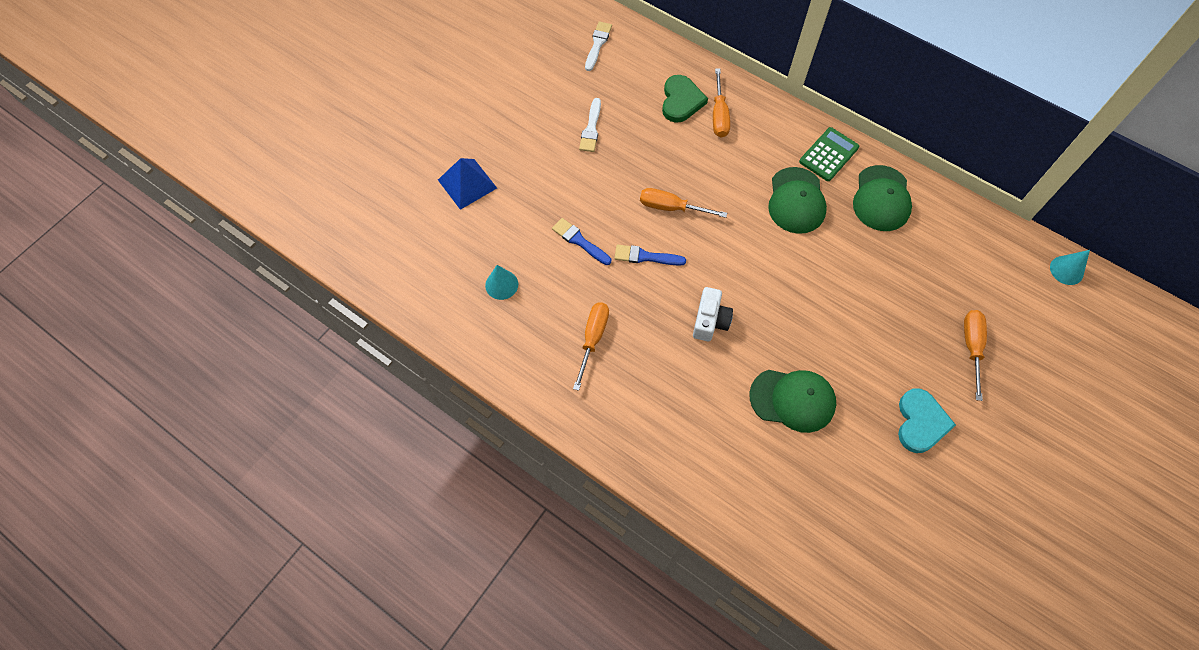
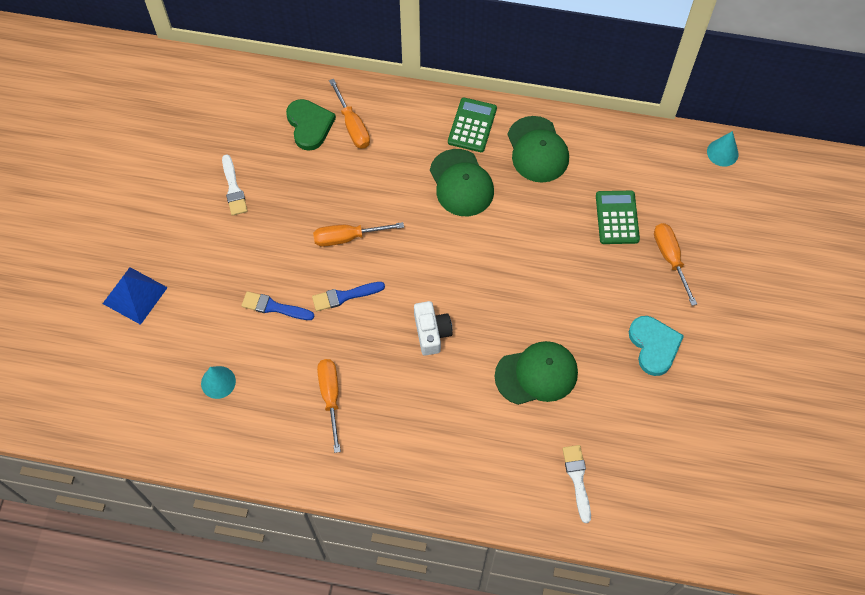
camera: 25 degrees left, 0 degrees up
white brush [585,21,612,71] -> white brush moved to [562,445,591,523]
none -> green calculator [596,191,640,244]

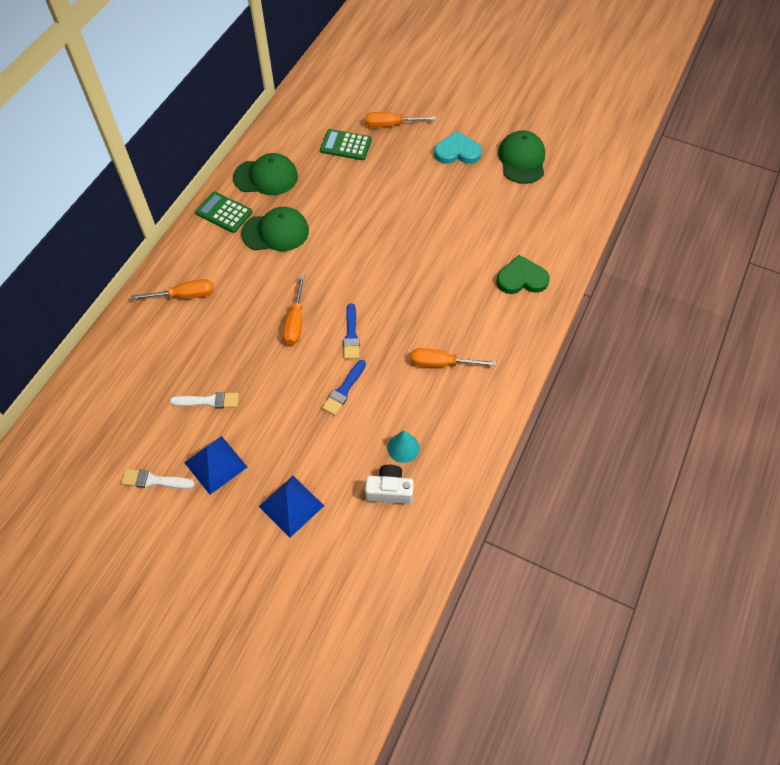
camera: 75 degrees left, 5 degrees down
green heart [286,99,336,151] -> green heart moved to [496,255,550,294]
white camera [414,301,452,356] -> white camera moved to [365,465,414,504]
green cap [495,341,578,405] -> green cap moved to [498,130,545,184]
white brush [562,445,591,523] -> white brush moved to [121,469,195,489]
turquoise cone [707,131,739,167] -> none
none -> blue pyramid [184,436,247,495]

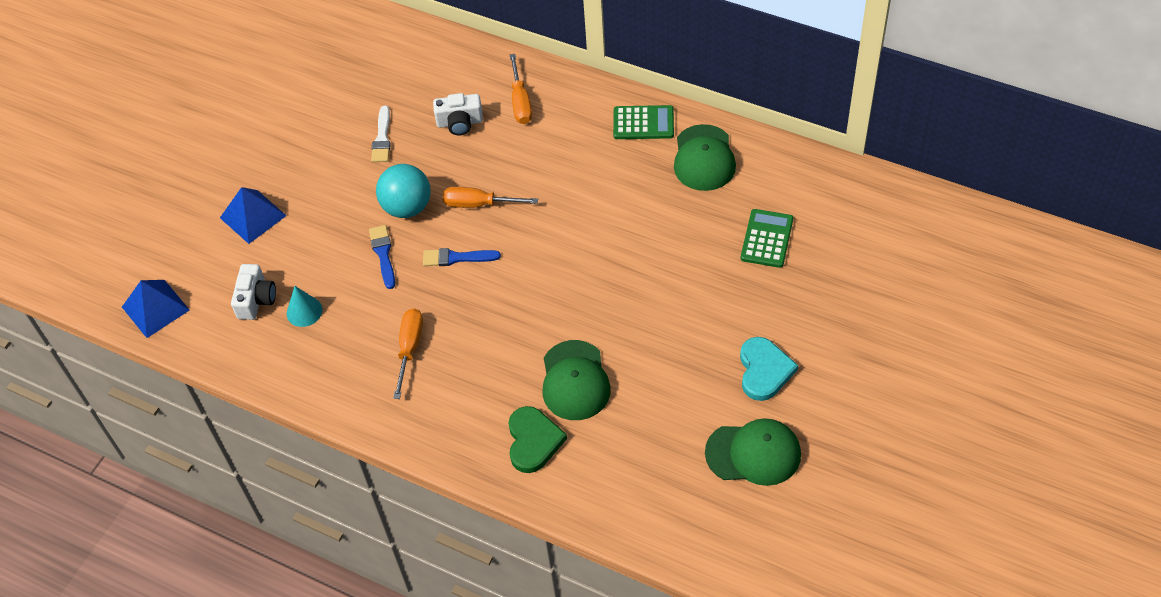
camera: 95 degrees right, 5 degrees down
white brush [121,469,195,489] -> none
blue pyramid [184,436,247,495] -> blue pyramid moved to [122,280,189,338]
green calculator [195,192,252,233] -> green calculator turned 60 degrees clockwise [613,105,674,139]
green cap [241,207,309,251] -> green cap moved to [542,340,611,420]
blue brush [322,360,366,415] -> blue brush turned 45 degrees clockwise [369,225,395,289]
orange screwdriver [365,112,436,127] -> none
none -> turquoise ball [376,164,431,218]
none -> white camera [433,93,483,135]

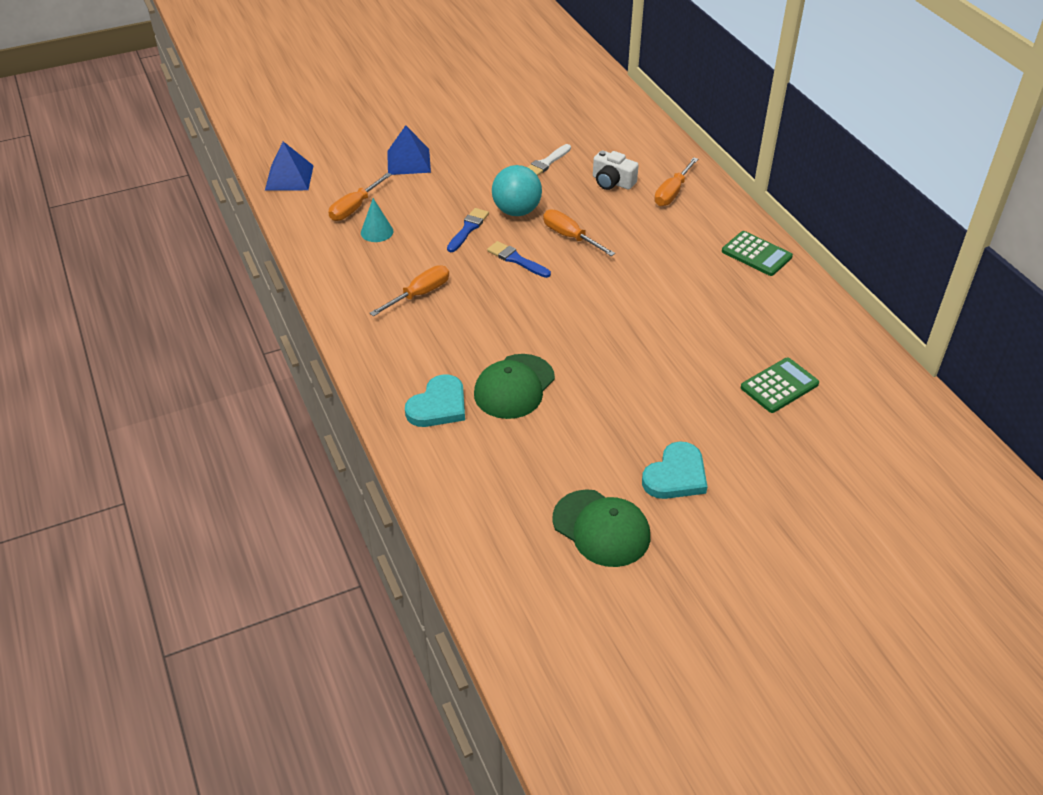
camera: 35 degrees right, 10 degrees down
white camera [231,264,276,320] -> orange screwdriver [329,172,392,221]
green heart [508,406,567,473] -> turquoise heart [405,374,465,427]
green cap [674,124,736,191] -> none

